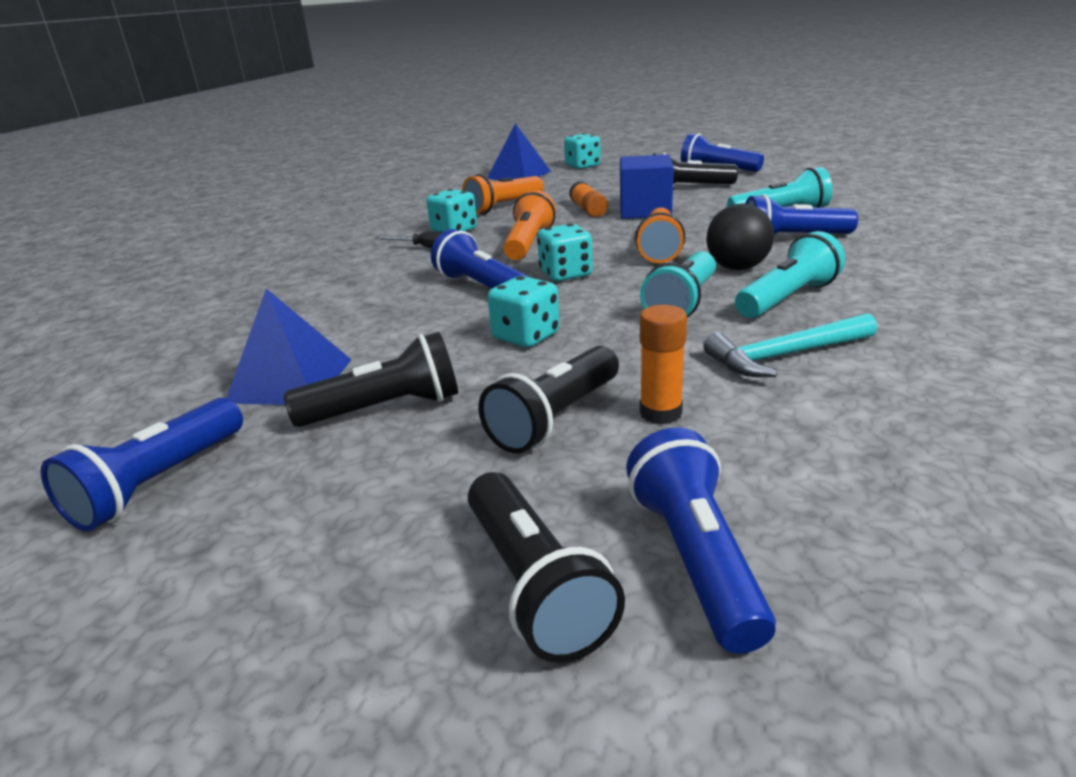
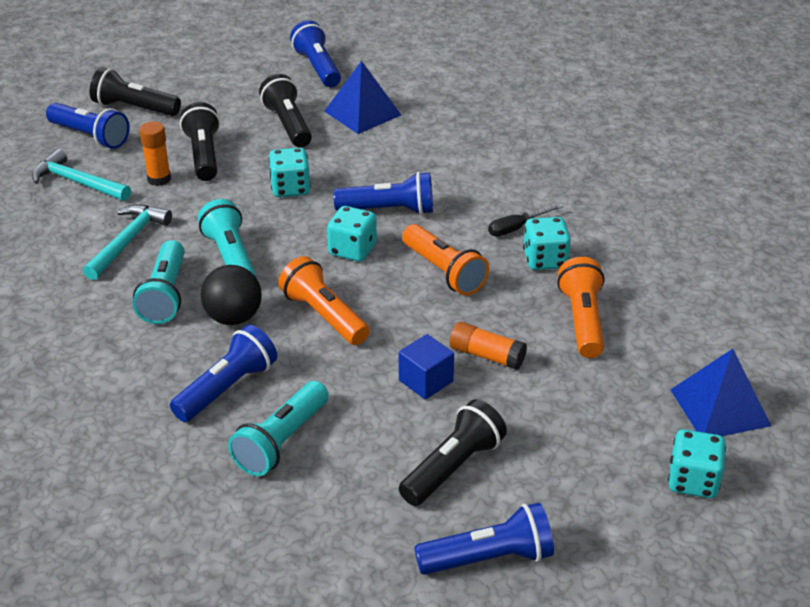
camera: 130 degrees right, 10 degrees up
black flashlight [284,332,458,427] -> black flashlight turned 135 degrees clockwise [259,74,312,148]
blue cube [620,155,674,219] -> blue cube [399,334,454,400], size x0.64
none -> turquoise hammer [32,149,131,201]

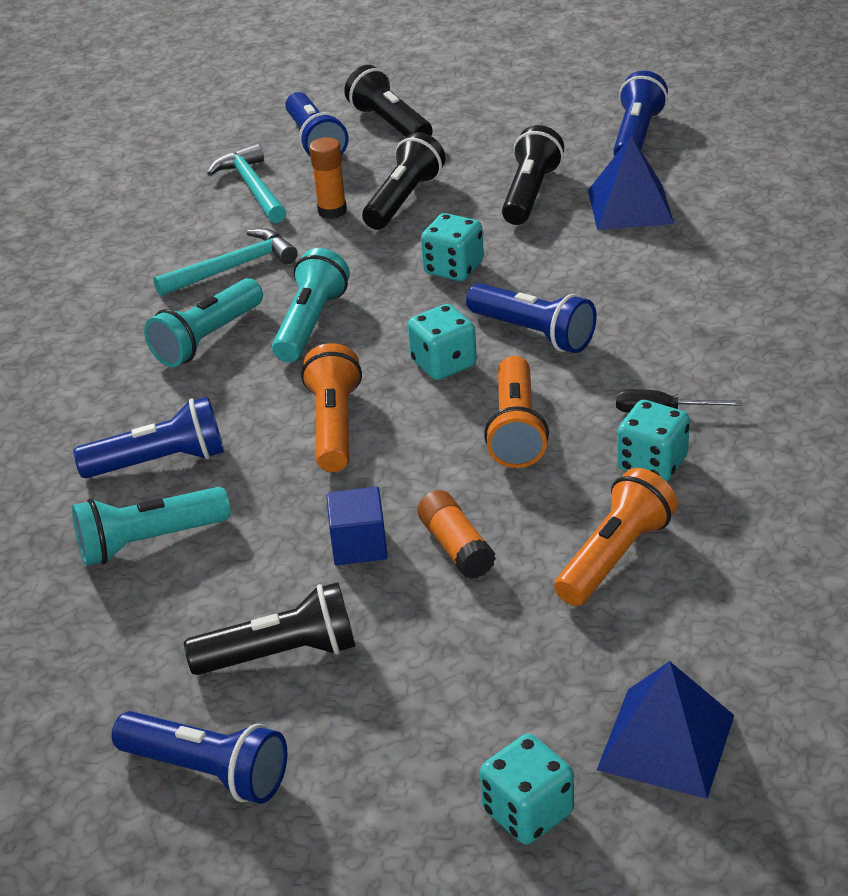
camera: 40 degrees right, 0 degrees up
black ball [201,265,262,325] -> none

